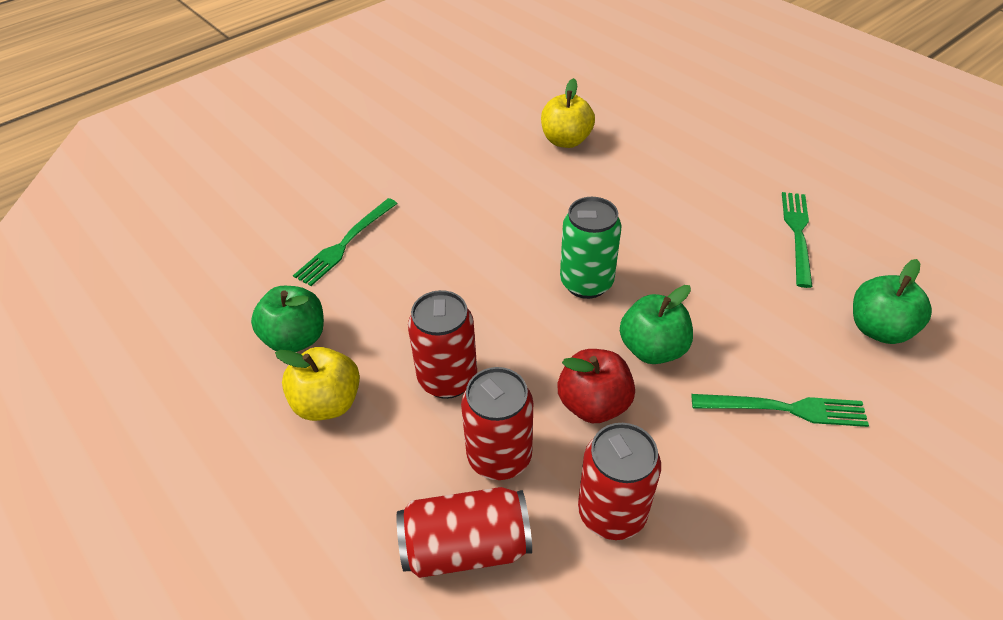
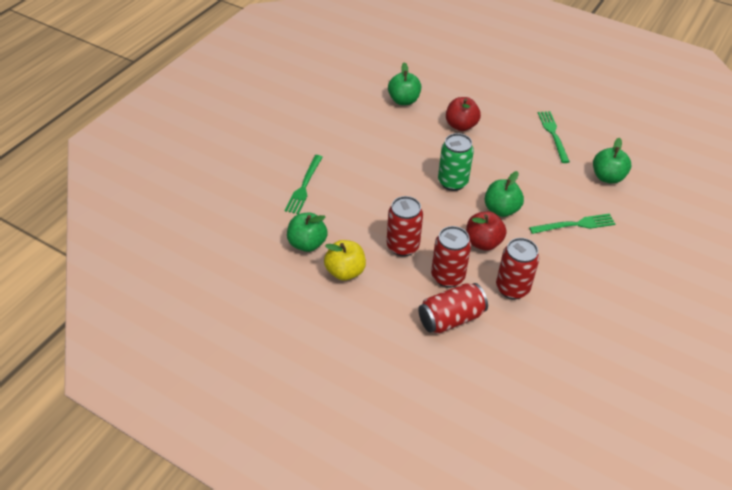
camera: 20 degrees left, 0 degrees up
yellow apple [541,78,595,148] -> green apple [388,62,421,105]
none -> red apple [446,97,481,131]

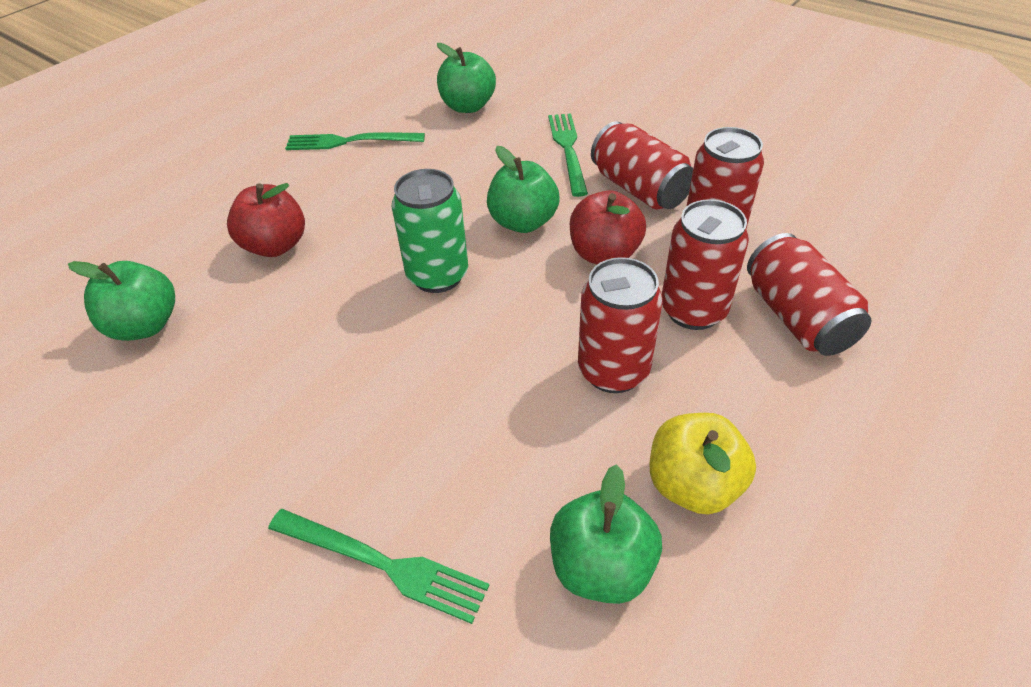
camera: 80 degrees left, 0 degrees up
none -> red can [591,121,693,210]

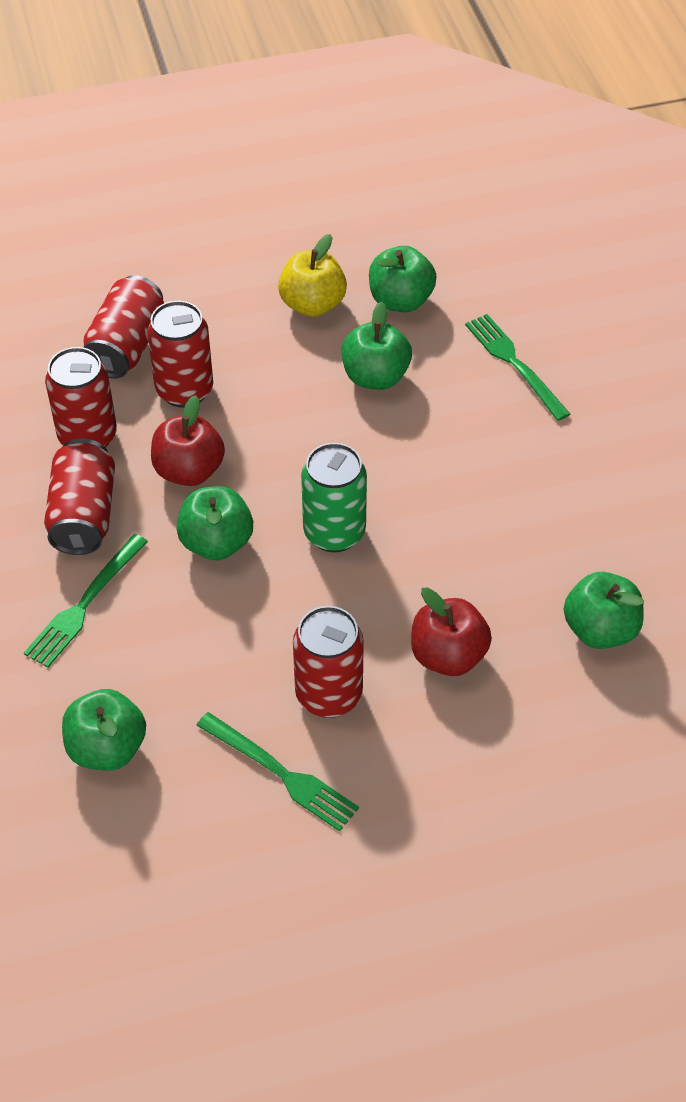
camera: 145 degrees left, 5 degrees up
red can [578,257,663,393] -> red can moved to [293,606,364,718]
none -> green apple [342,301,412,390]

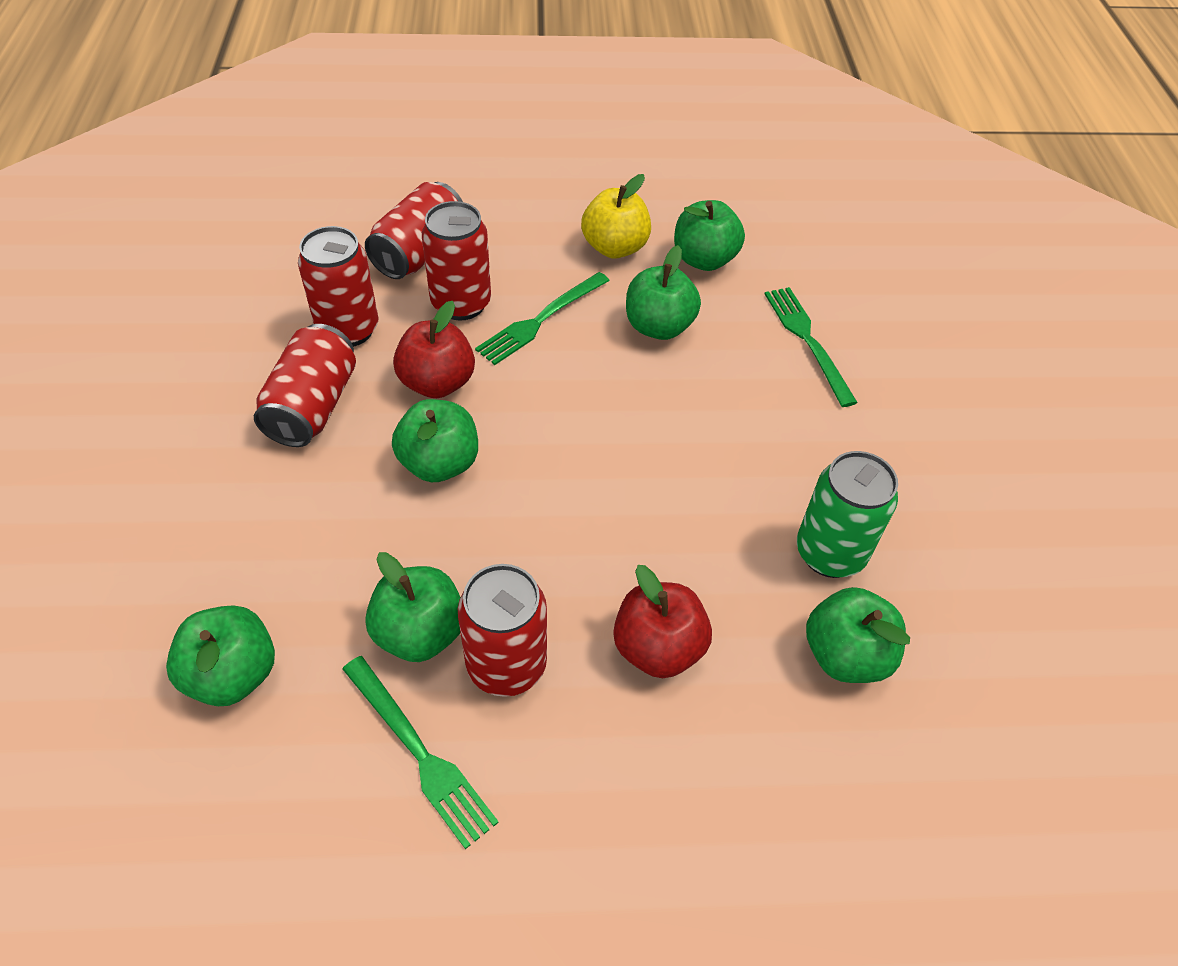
camera: 10 degrees right, 0 degrees up
green fork [24,534,148,668] -> green fork moved to [475,272,610,365]
green can [301,443,367,552] -> green can moved to [797,451,898,578]
none -> green apple [365,552,461,662]

